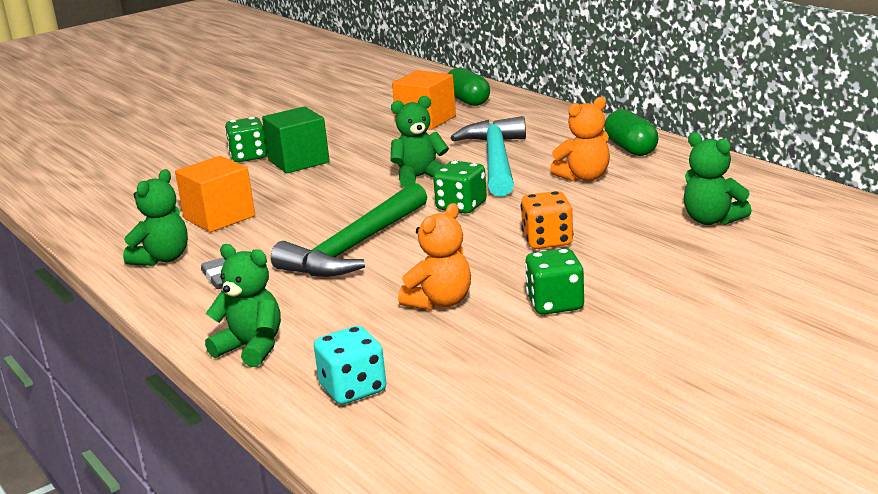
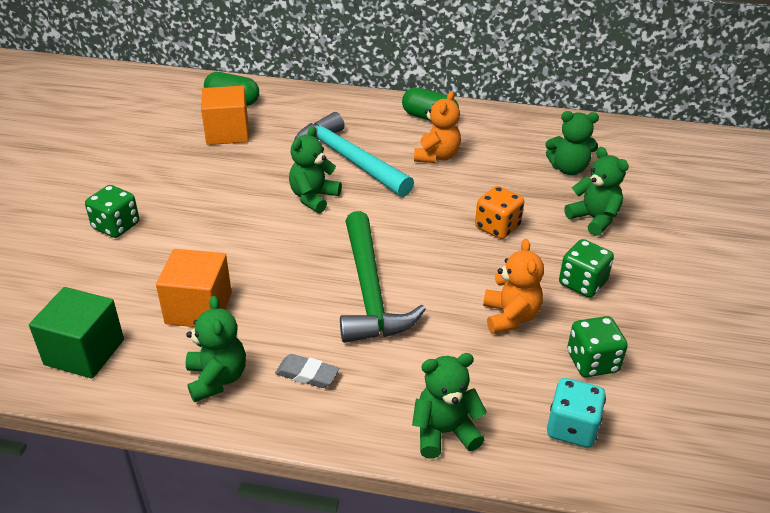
camera: 45 degrees left, 15 degrees up
green cube [262,106,330,173] -> green cube moved to [29,287,124,378]
green dice [433,161,487,214] -> green dice moved to [567,316,628,377]
none -> green teddy bear [565,147,629,236]

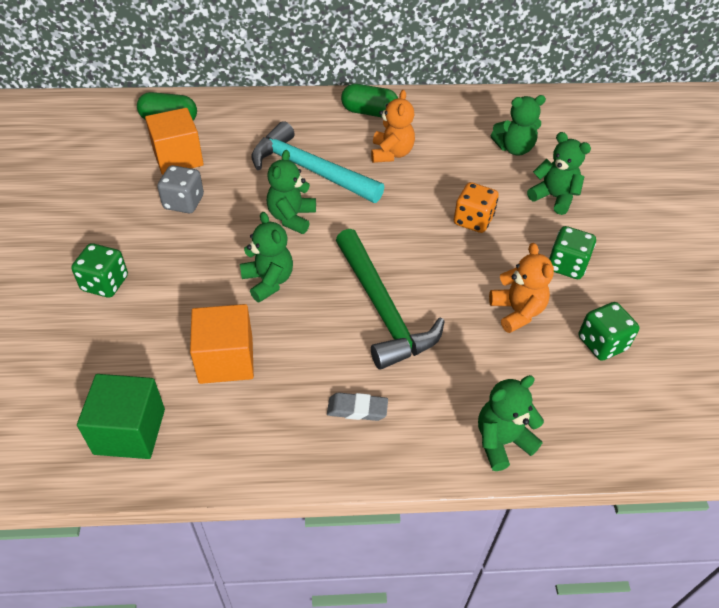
camera: 15 degrees left, 10 degrees up
green teddy bear [186,296,246,402] -> green teddy bear moved to [240,212,293,303]
turquoise dice [547,378,606,448] -> none
none -> grey dice [157,165,204,213]

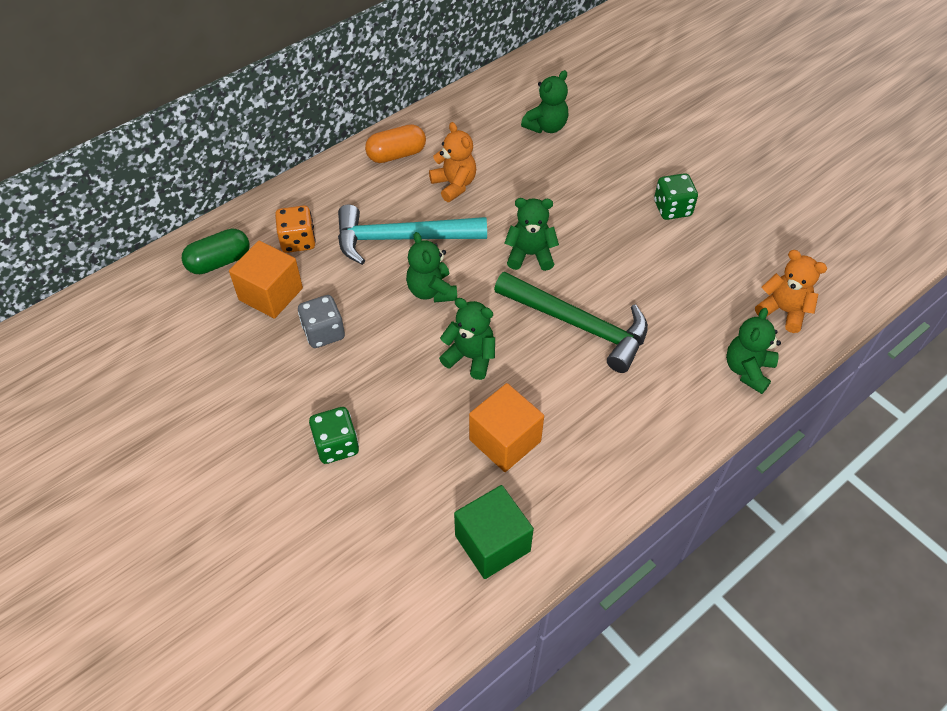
camera: 35 degrees left, 5 degrees up
grey eraser [327,392,388,421] -> none
green capsule [341,84,398,117] -> orange capsule [365,124,426,163]
orange dice [454,182,499,233] -> orange dice moved to [275,205,316,253]
orange teddy bear [489,243,554,333] -> orange teddy bear moved to [755,250,827,333]
green teddy bear [527,132,591,215] -> green teddy bear moved to [504,198,559,271]
green dice [578,302,639,361] -> none

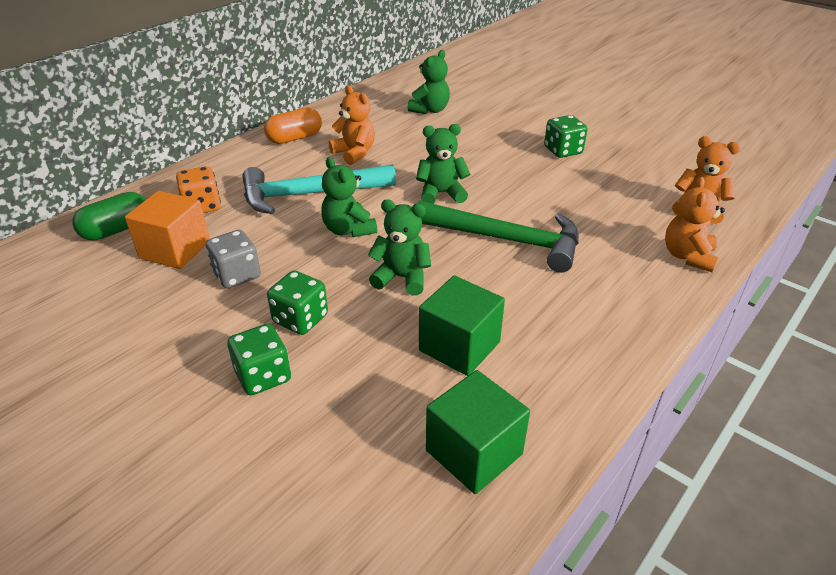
camera: 10 degrees left, 15 degrees down
orange cube [469,383,544,472] -> green cube [419,275,505,376]
green teddy bear [726,308,781,394] -> orange teddy bear [665,177,725,272]
none -> green dice [267,270,328,335]

